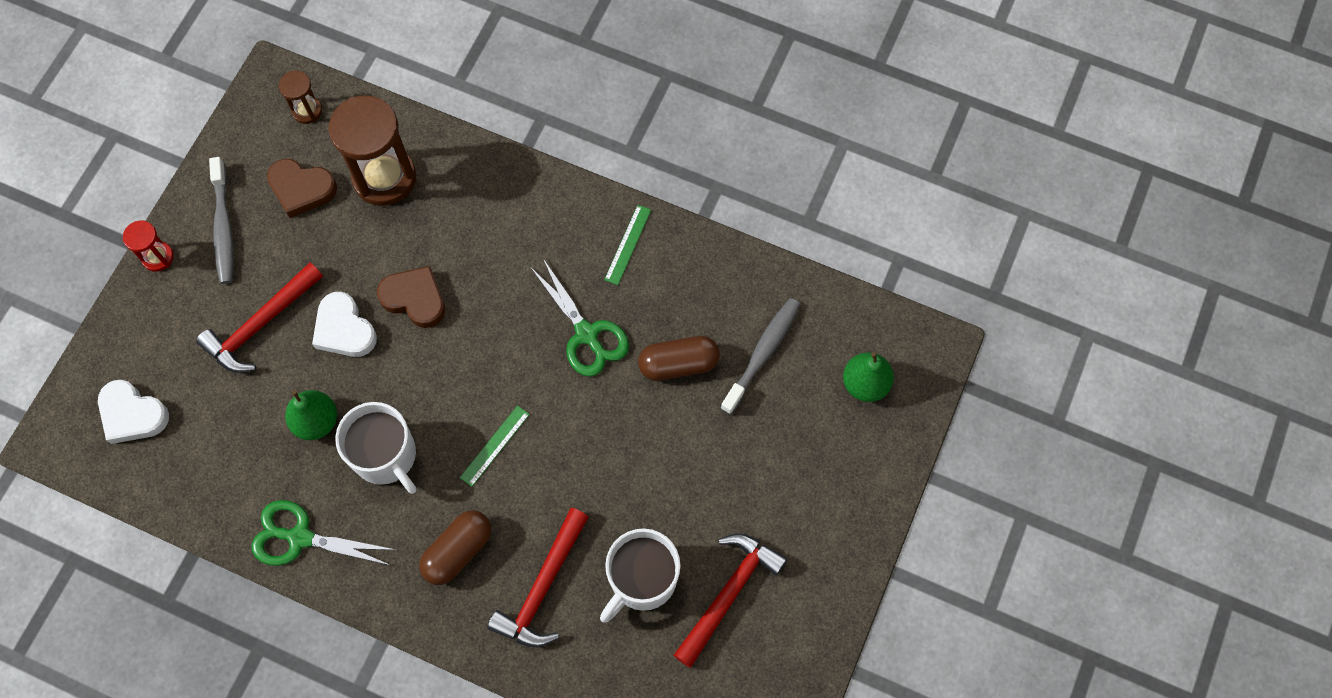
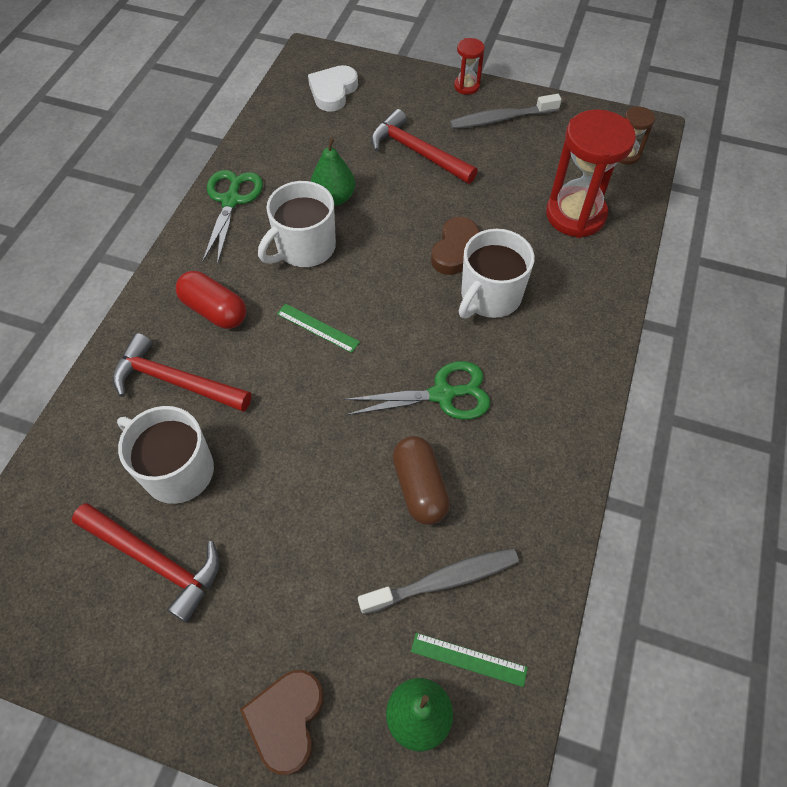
camera: 85 degrees right, 10 degrees down
brown heart [267,159,337,218] -> brown heart moved to [240,670,324,775]
white heart [312,292,377,357] -> none
brown hourglass [329,95,416,206] -> red hourglass [546,109,636,238]
brown capsule [419,510,491,585] -> red capsule [176,271,246,329]
green scissors [530,259,629,377] -> green scissors turned 150 degrees counterclockwise [344,361,491,420]
green ruler [604,205,651,285] -> green ruler moved to [411,633,528,687]
grey toothbrush [721,298,800,414] -> grey toothbrush turned 45 degrees counterclockwise [358,548,519,615]
none -> white mug [459,229,534,318]

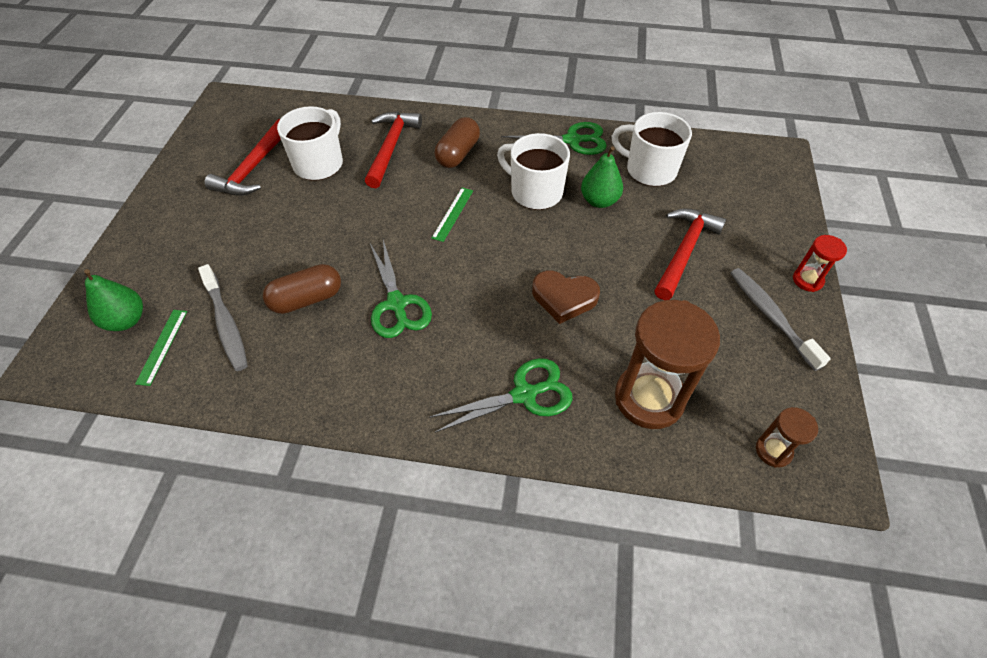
camera: 80 degrees right, 5 degrees down
red capsule [176,271,246,329] -> brown capsule [435,117,480,168]
brown heart [240,670,324,775] -> none
white heart [308,65,358,112] -> none
white mug [459,229,534,318] -> white mug moved to [612,112,692,187]
red hourglass [546,109,636,238] -> brown hourglass [615,300,720,429]
none -> green scissors [429,358,573,433]

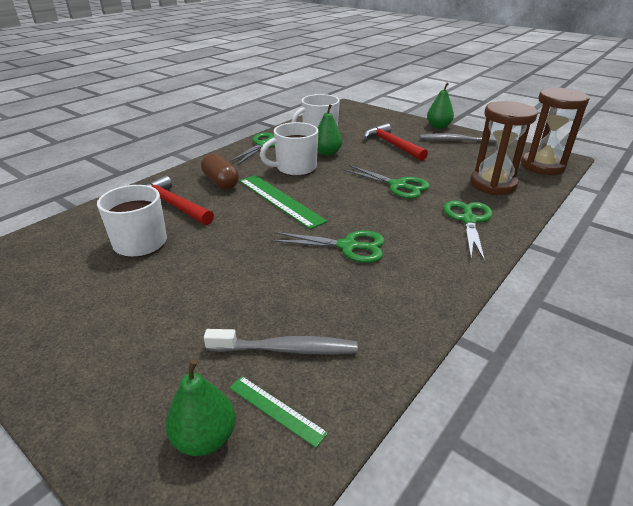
camera: 60 degrees left, 20 degrees down
red hammer [205,119,281,196] -> none
brown capsule [263,264,341,314] -> none
green ruler [431,188,473,242] -> green ruler [239,175,327,229], size x1.90
brown heart [532,271,600,324] -> green scissors [343,165,430,199]
brown hourglass [756,407,818,468] -> brown hourglass [521,87,590,175], size x2.05
red hourglass [793,235,847,292] -> green pear [427,83,454,129]

